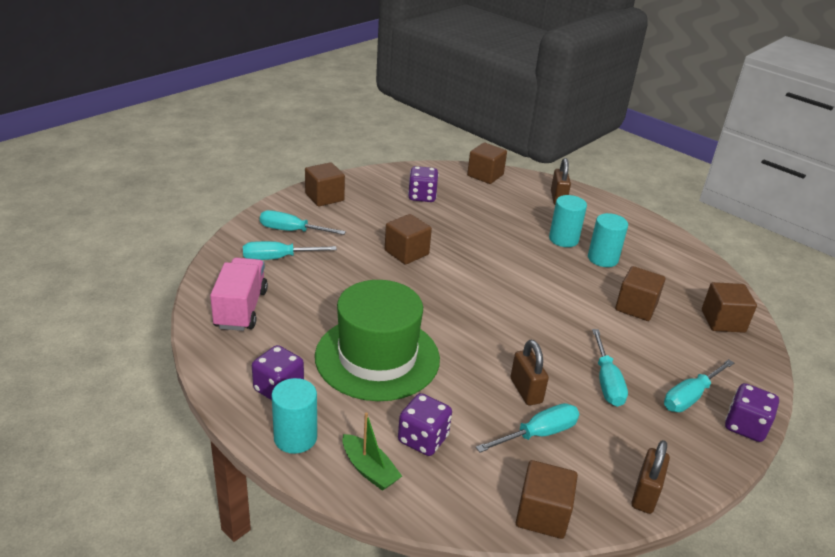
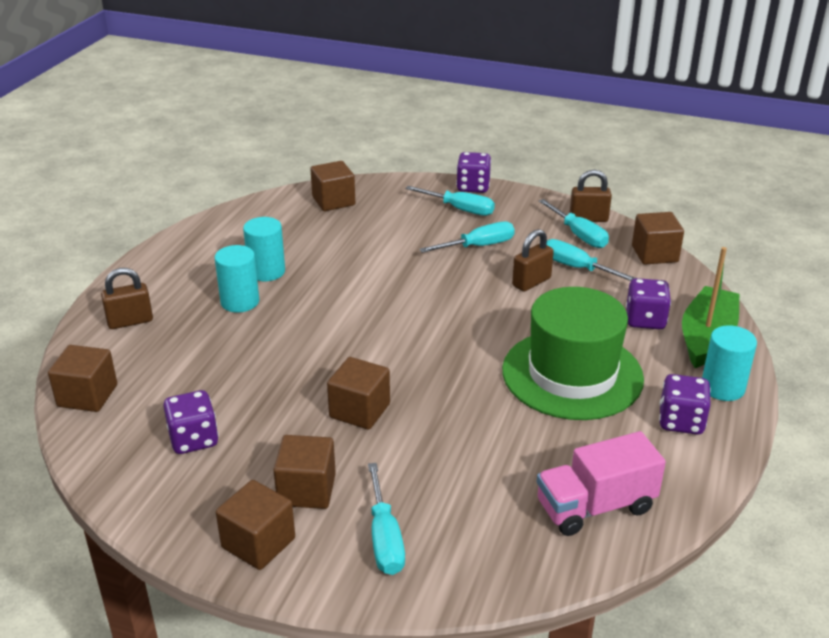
camera: 110 degrees left, 0 degrees up
turquoise screwdriver [243,241,337,260] -> turquoise screwdriver moved to [539,199,609,248]
green boat [342,412,402,491] -> green boat [682,247,739,368], size x1.71
brown cube [615,266,666,321] -> brown cube moved to [273,435,336,509]

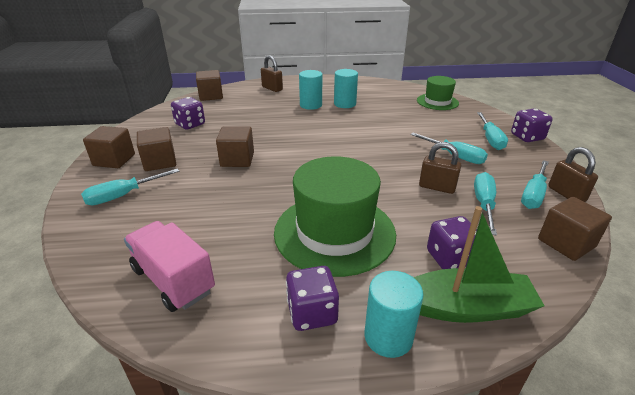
camera: 65 degrees right, 0 degrees up
brown cube [310,161,355,211] -> green hat [417,76,459,110]

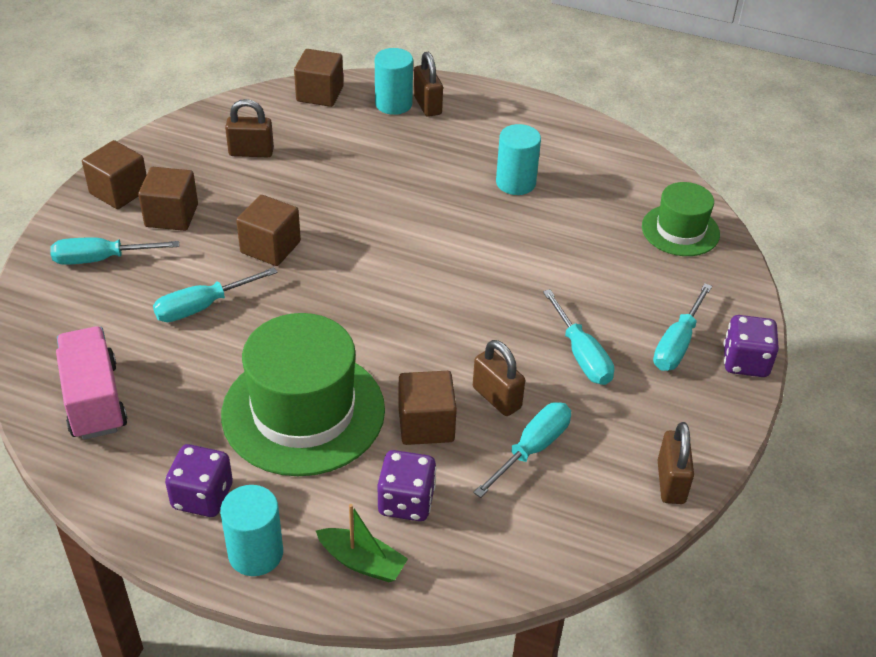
camera: 25 degrees right, 10 degrees up
purple dice [171,97,205,130] -> brown padlock [225,99,274,157]
turquoise cylinder [299,70,322,110] -> turquoise cylinder moved to [375,48,413,115]
green boat [414,206,545,323] -> green boat [316,504,408,582], size x0.59
turquoise screwdriver [521,160,549,209] -> turquoise screwdriver moved to [153,267,278,322]
brown cube [538,197,612,261] -> brown cube moved to [398,371,457,445]

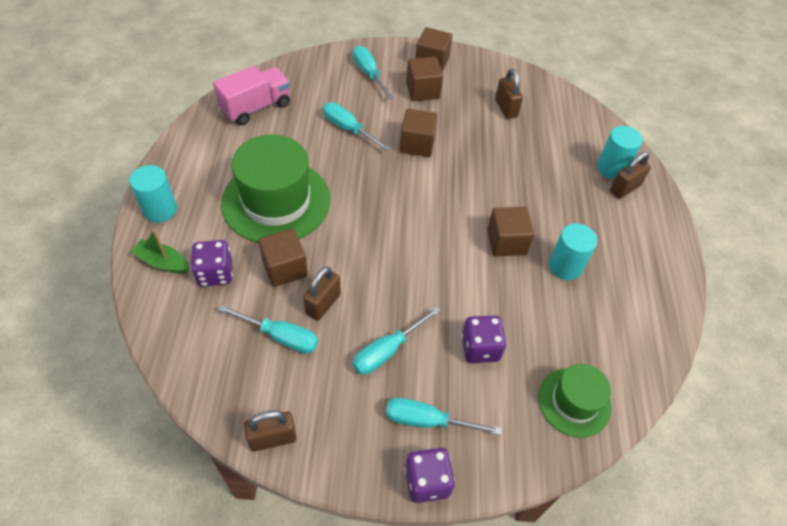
camera: 70 degrees right, 10 degrees up
purple dice [165,444,233,517] -> purple dice moved to [461,316,507,363]
brown cube [294,49,343,107] -> brown cube moved to [487,207,535,256]
green boat [316,504,408,582] -> green boat turned 105 degrees clockwise [131,229,189,273]

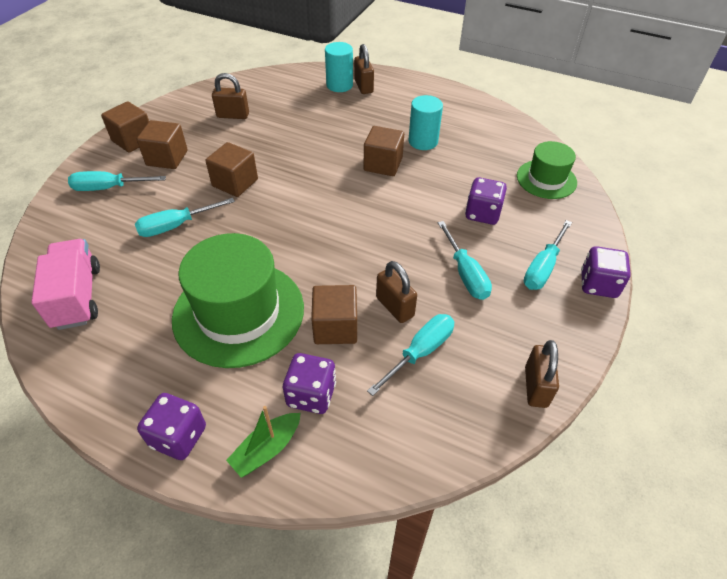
camera: 65 degrees left, 5 degrees down
turquoise cylinder [129,165,177,223] -> purple dice [137,393,206,460]

